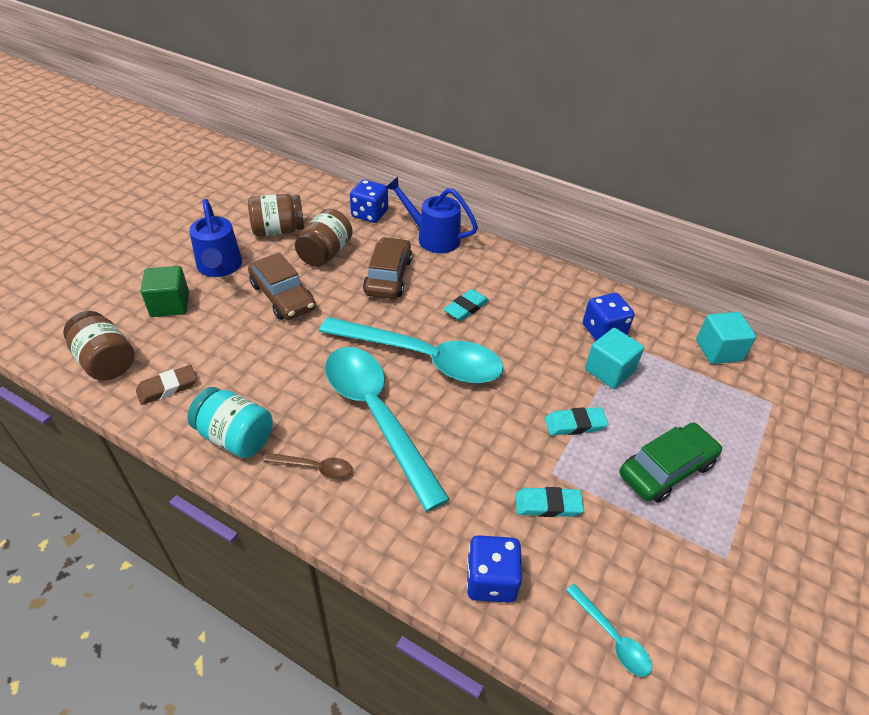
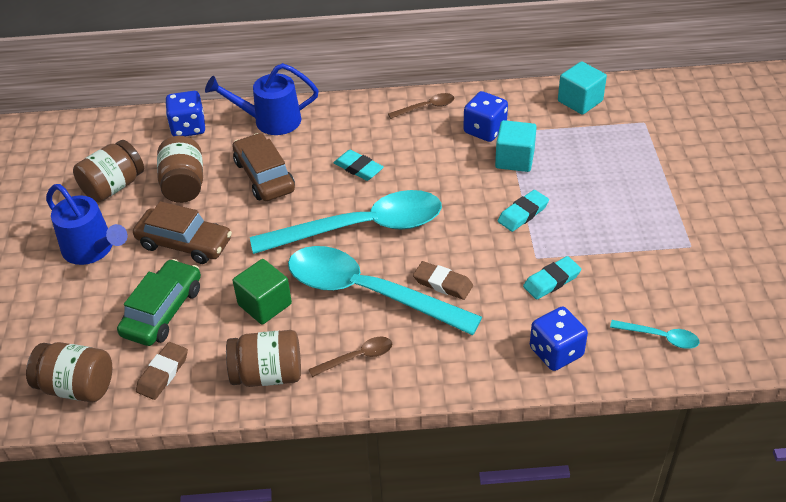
camera: 30 degrees left, 0 degrees up
green cube [141,266,189,317] -> green cube moved to [233,259,292,324]
turquoise jar [188,387,273,458] -> brown jar [226,330,301,387]
turquoise eraser [443,289,489,321] -> turquoise eraser turned 60 degrees counterclockwise [334,150,384,181]
green car [620,423,722,503] -> green car moved to [117,259,201,346]
none -> brown spoon [388,93,454,119]
none -> brown eraser [413,261,473,300]

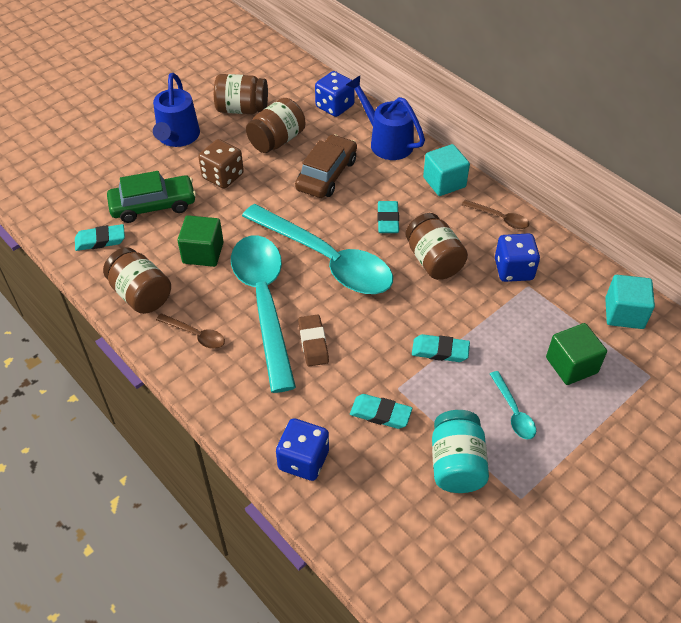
camera: 50 degrees right, 5 degrees up
brown jar [26,342,112,402] -> brown jar moved to [406,213,468,280]
brown car [133,201,232,264] -> brown dice [198,139,244,188]
brown eraser [136,342,188,400] -> turquoise eraser [75,224,125,251]
turquoise cube [495,120,537,172] -> turquoise cube moved to [423,144,470,196]
turquoise spoon [610,320,700,349] -> turquoise spoon moved to [490,371,536,439]
none -> turquoise jar [432,410,489,493]
none -> green cube [546,323,607,385]

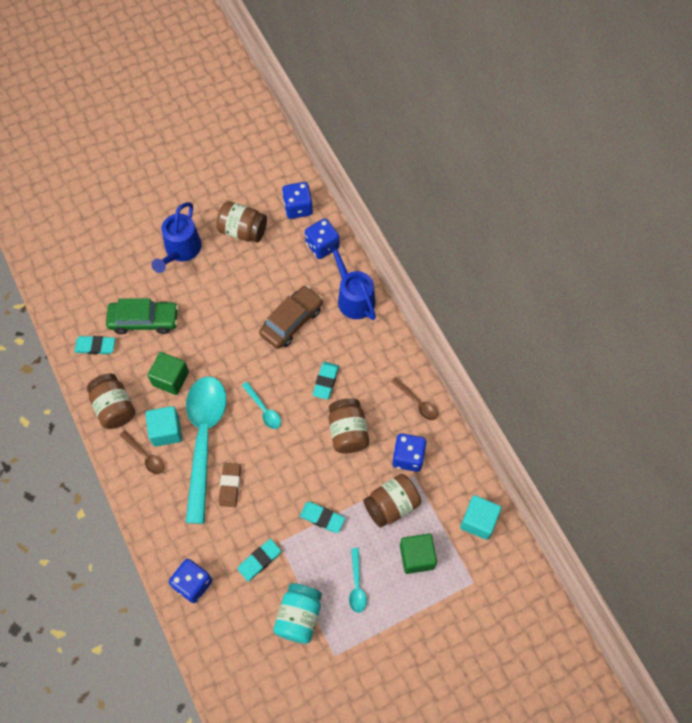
camera: 15 degrees right, 15 degrees up
brown dice [198,139,244,188] -> none
turquoise spoon [242,204,393,294] -> turquoise spoon [242,382,281,429], size x0.41
brown jar [246,98,305,153] -> brown jar moved to [363,474,421,528]
turquoise eraser [350,394,412,429] -> turquoise eraser turned 75 degrees counterclockwise [238,539,281,581]
turquoise cube [423,144,470,196] -> turquoise cube moved to [145,406,182,447]
none -> blue dice [282,182,313,219]

